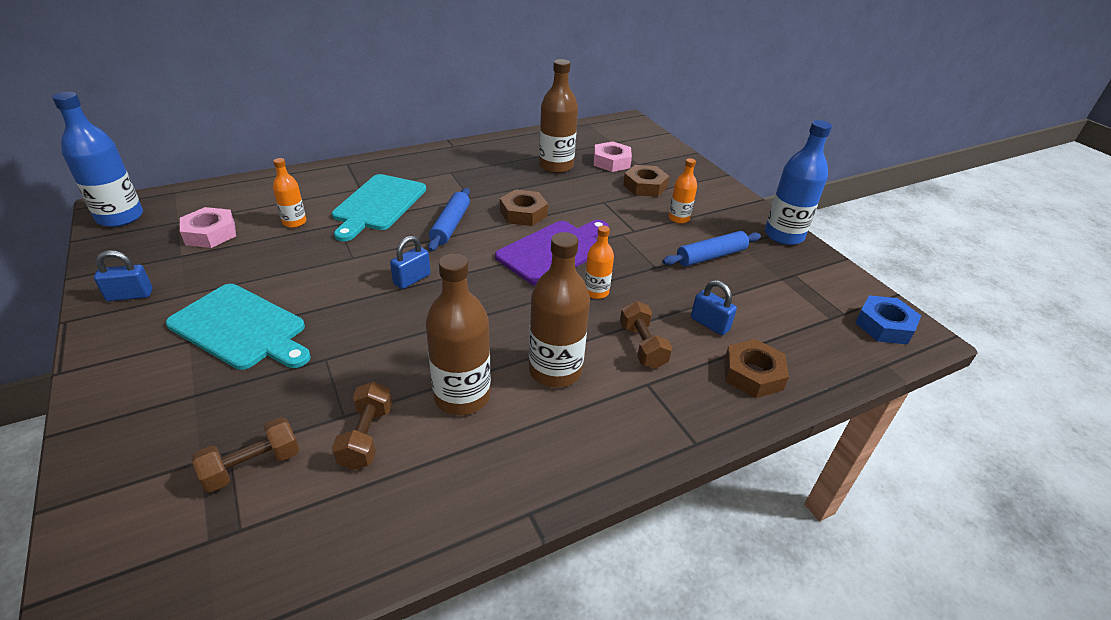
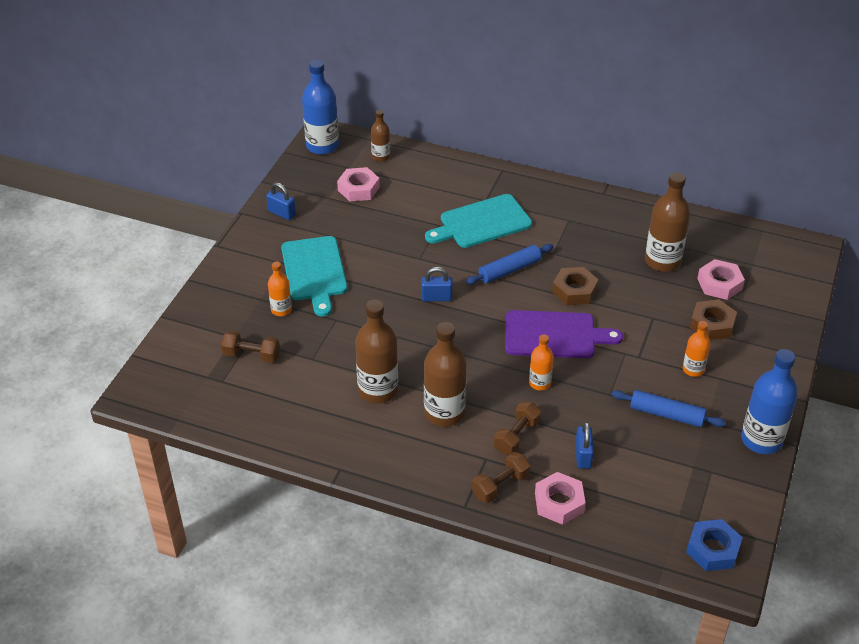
camera: 50 degrees right, 5 degrees up
orange bottle [273,158,306,228] -> orange bottle moved to [268,262,292,316]
brown dumbbell [332,381,393,470] -> brown dumbbell moved to [472,452,531,503]
brown nut [724,339,789,398] -> pink nut [535,472,586,525]
none -> brown bottle [371,110,390,162]

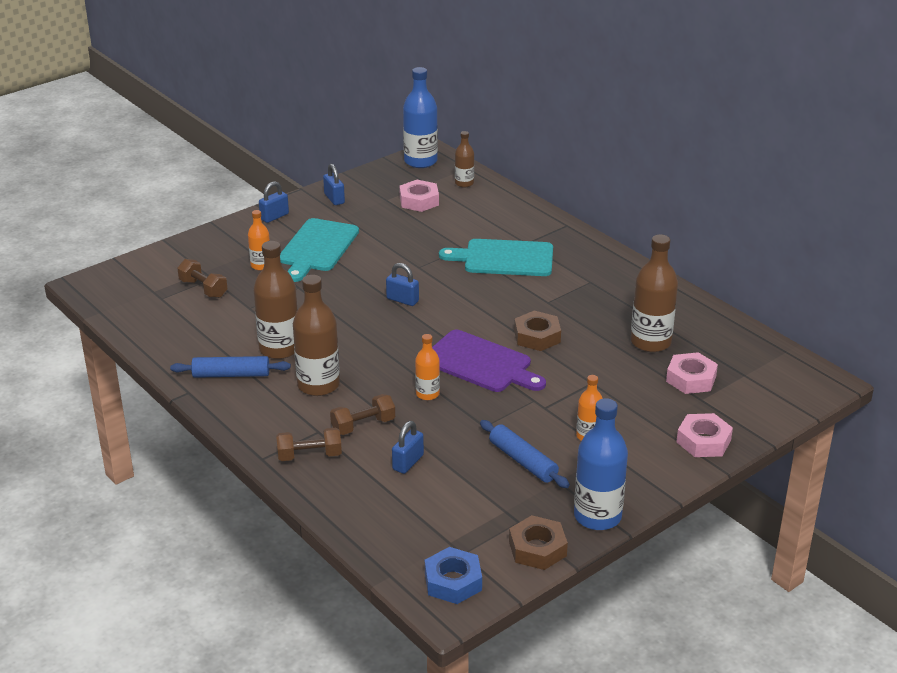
camera: 30 degrees right, 10 degrees down
blue rolling pin [466,244,553,285] -> blue rolling pin moved to [170,356,291,378]
pink nut [535,472,586,525] -> pink nut moved to [676,413,733,457]
brown nut [690,299,737,340] -> brown nut moved to [509,515,568,570]
none -> blue padlock [259,181,289,223]

